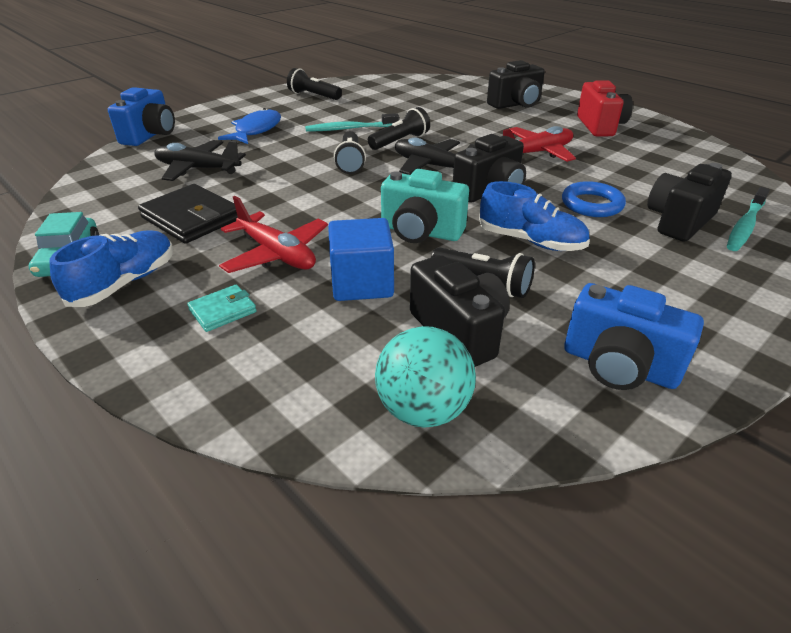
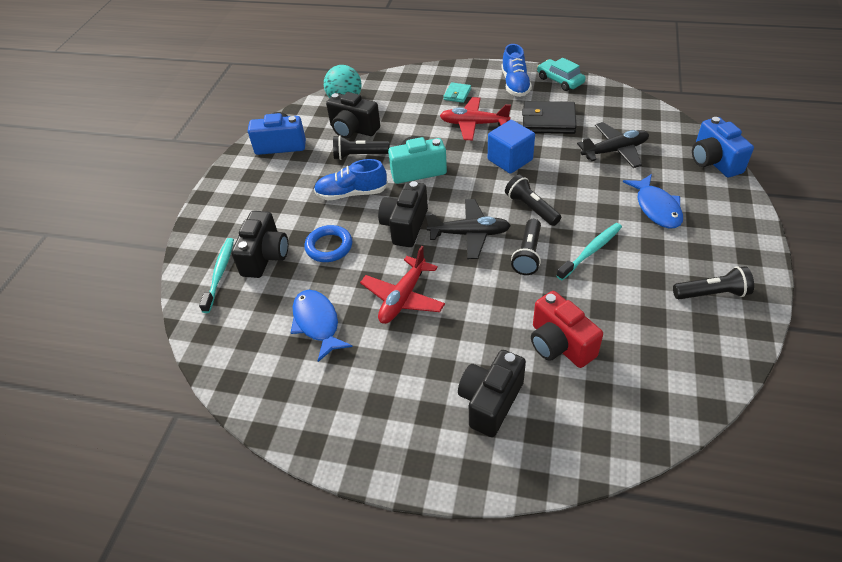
camera: 150 degrees right, 10 degrees up
blue cube [328,218,394,301] -> blue cube moved to [488,120,535,174]
red camera [577,80,633,137] -> red camera moved to [531,291,603,368]
none -> blue fish [291,290,353,362]

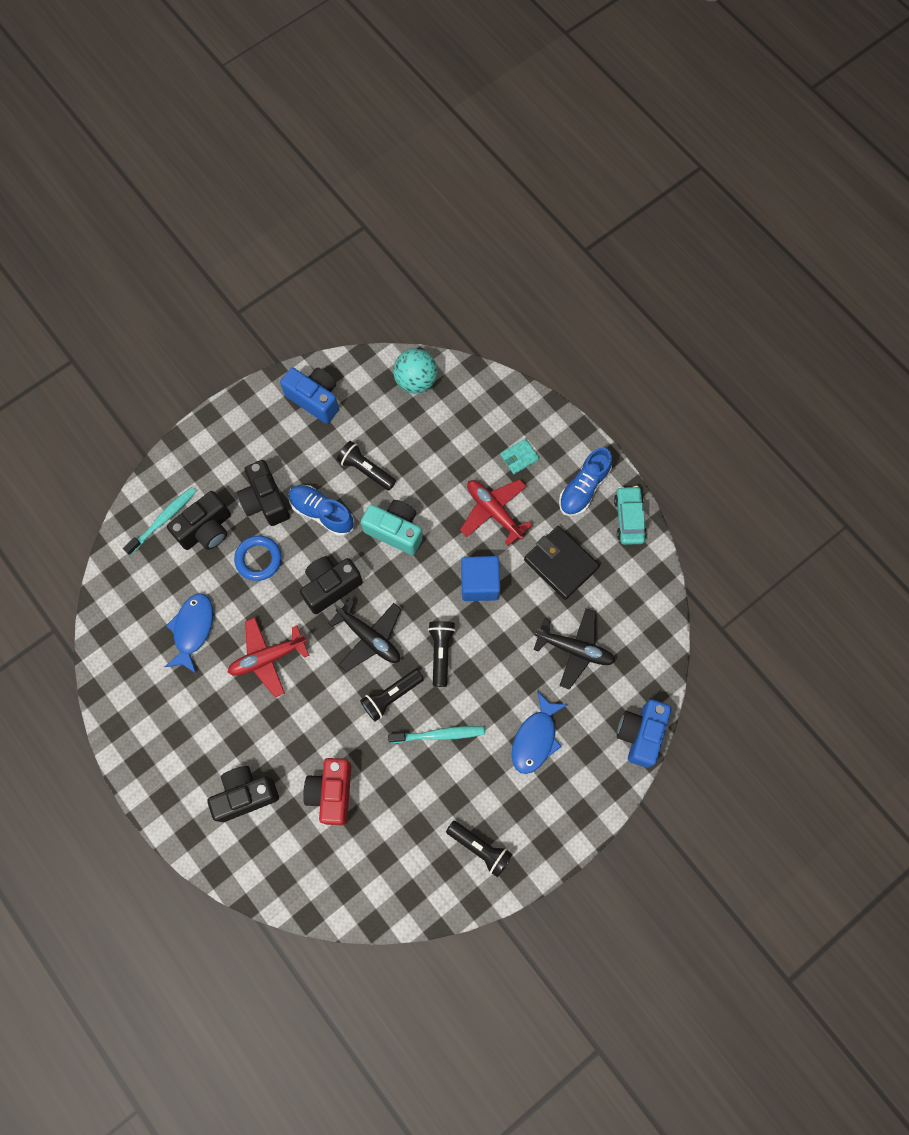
camera: 35 degrees right, 25 degrees up
black camera [326,92,380,138] -> black camera moved to [237,460,290,526]

